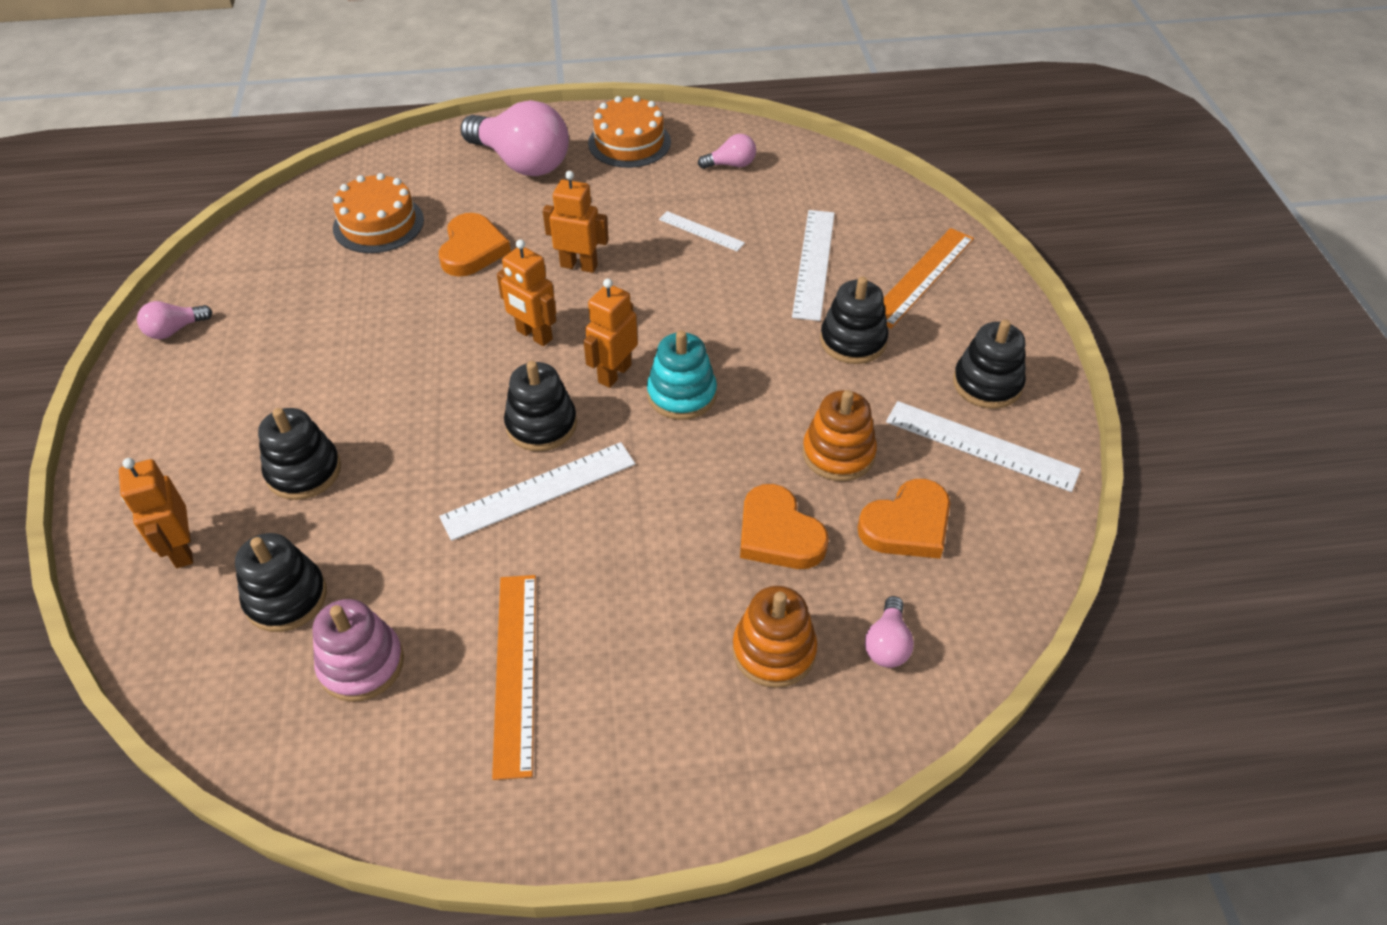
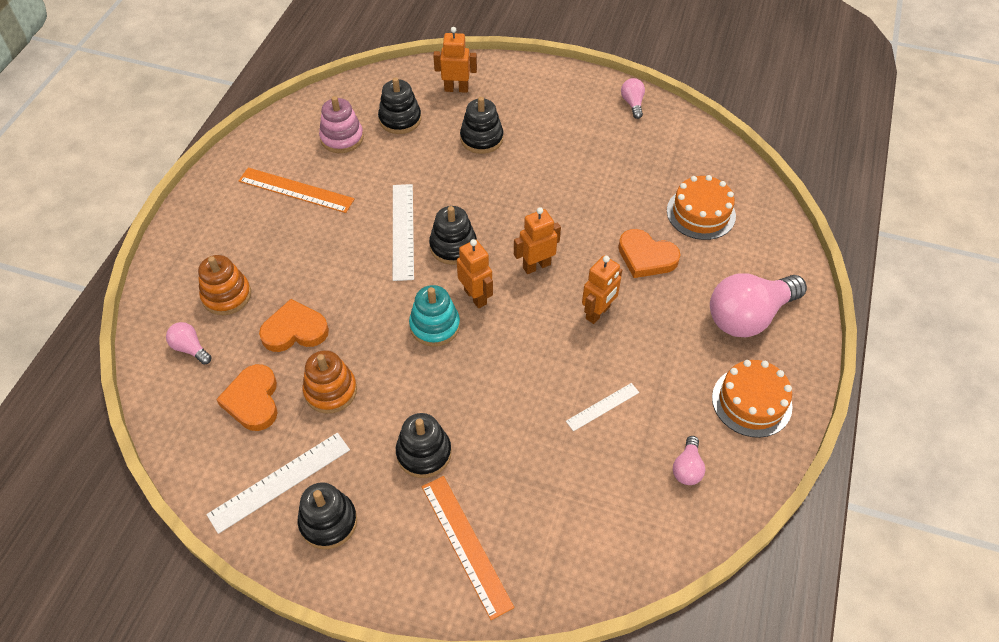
camera: 115 degrees right, 5 degrees up
white ruler [792,210,835,321] -> none

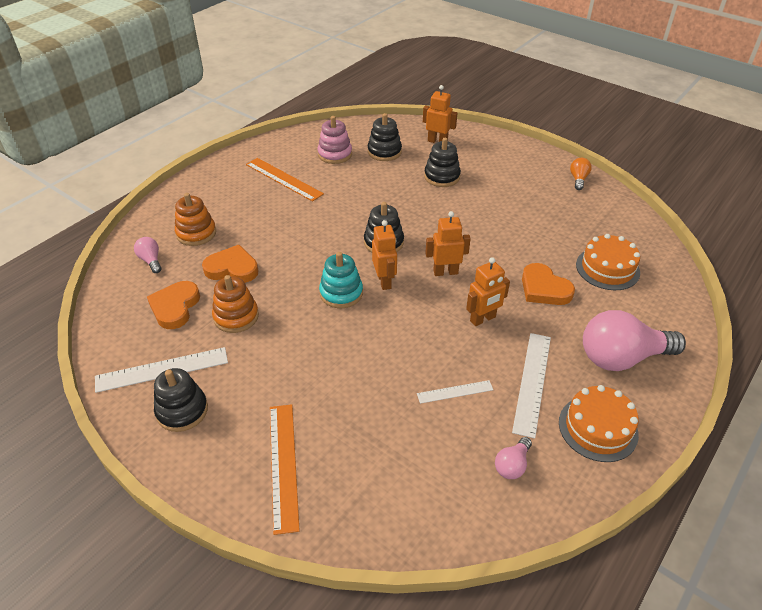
camera: 20 degrees right, 10 degrees down
white ruler [393,184,414,281] -> white ruler moved to [512,333,551,439]
black stacking toy [396,413,451,478] -> none
pink light bulb [621,78,645,119] -> orange light bulb [570,158,592,190]

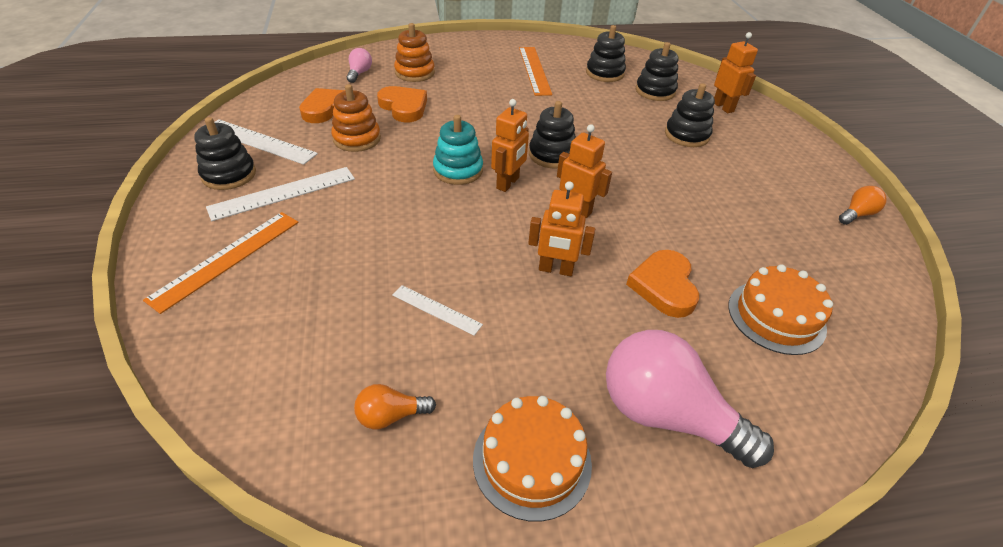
camera: 40 degrees right, 0 degrees up
pink stacking toy [317,116,352,164] -> black stacking toy [586,25,626,82]
pink light bulb [495,437,532,479] -> orange light bulb [354,384,436,429]
white ruler [512,333,551,439] -> white ruler moved to [206,167,355,221]

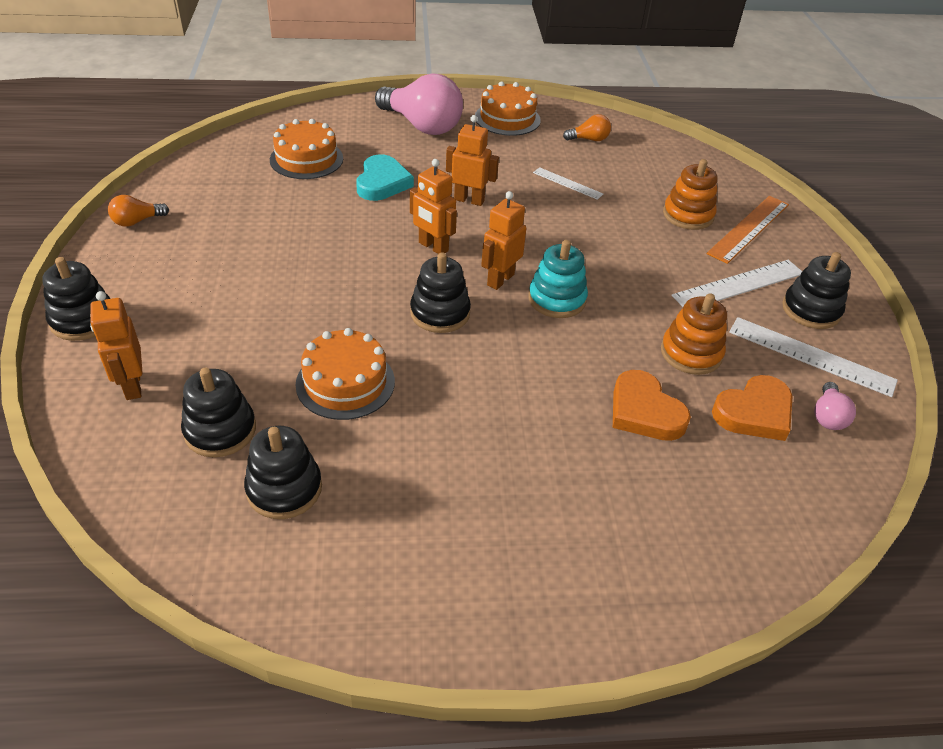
camera: 175 degrees left, 0 degrees up
pink light bulb [347,48,372,83] -> pink light bulb moved to [814,382,856,430]
orange stacking toy [394,23,435,82] -> orange stacking toy moved to [663,159,717,230]
orange ruler [519,47,552,96] -> none
orange heart [626,250,699,318] -> turquoise heart [356,154,414,201]
black stacking toy [665,83,715,147] -> black stacking toy moved to [42,257,111,341]
none -> orange cake [295,328,395,420]

